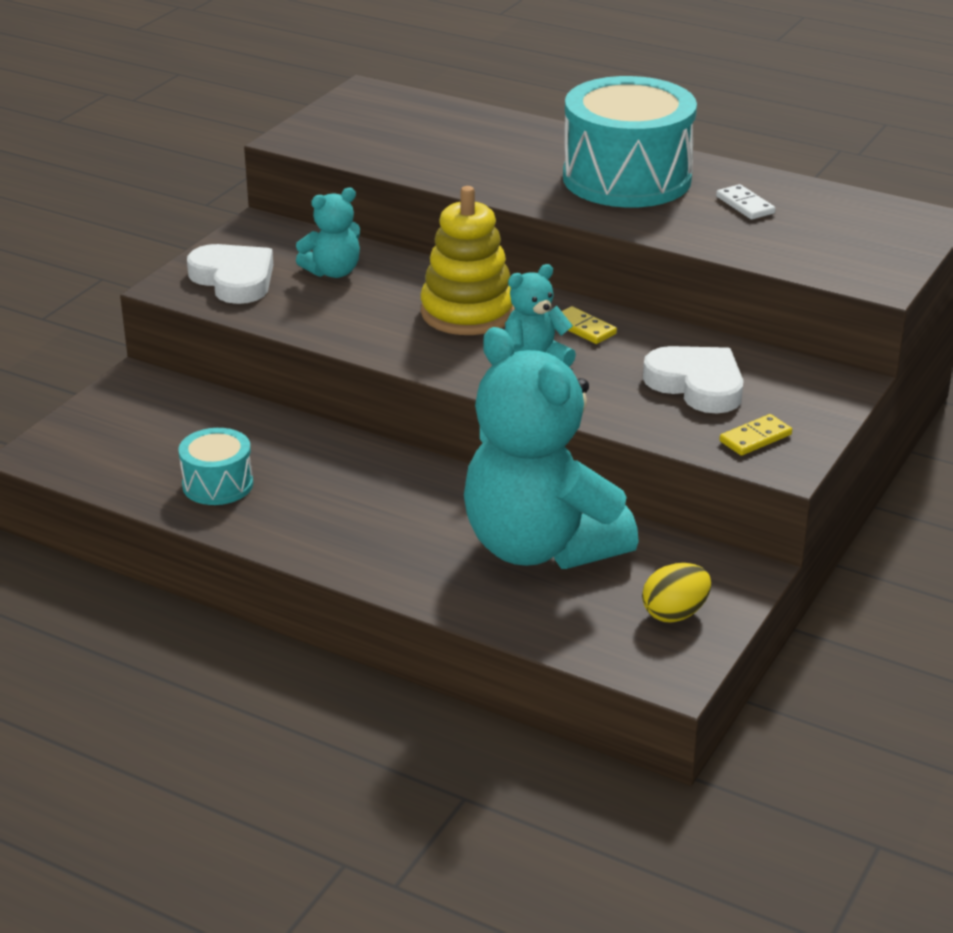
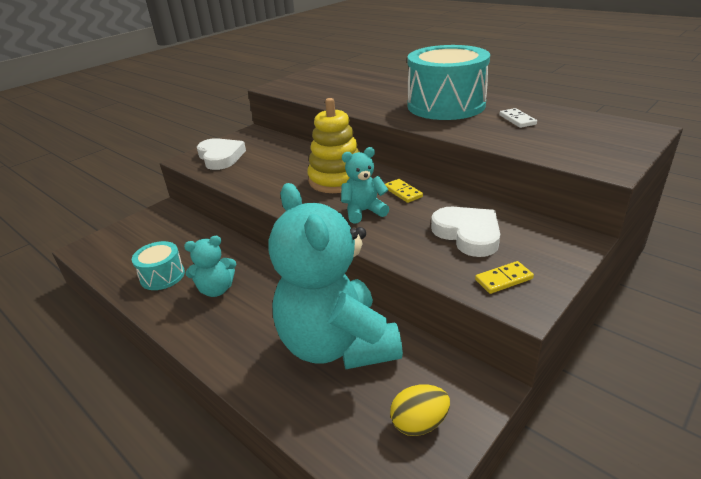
camera: 15 degrees right, 0 degrees up
turquoise teddy bear [296,188,360,278] -> turquoise teddy bear moved to [184,236,236,297]

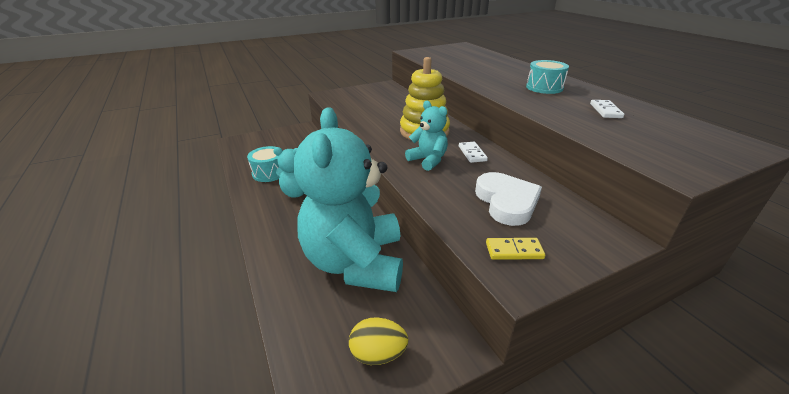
camera: 20 degrees right, 0 degrees up
white heart [197,138,246,170] -> none
turquoise teddy bear [341,147,389,223] -> turquoise teddy bear turned 45 degrees clockwise [405,101,448,171]
yellow domino [385,179,423,203] -> white domino [459,142,488,163]
turquoise drum [408,45,490,120] -> turquoise drum [526,60,569,94], size x0.49

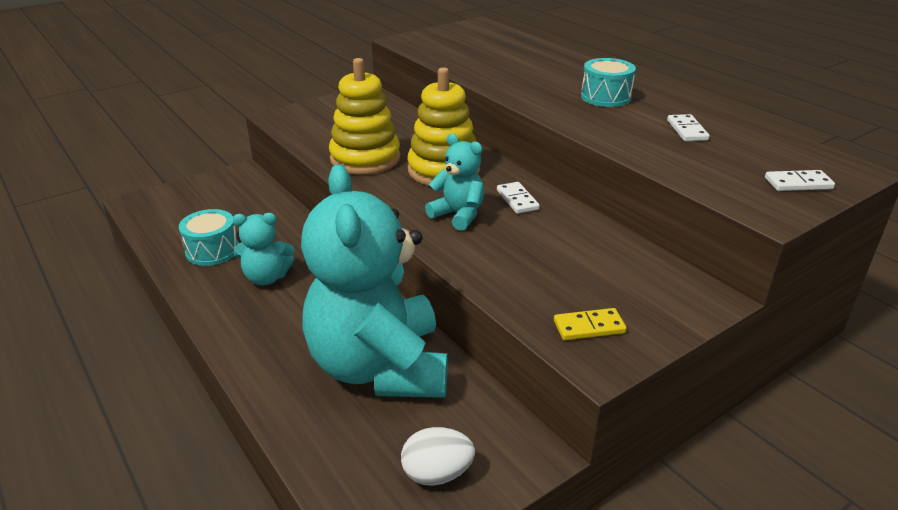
camera: 10 degrees left, 0 degrees up
yellow egg [349,317,408,365] -> white egg [401,427,475,486]
white heart [475,172,542,226] -> none
none -> yellow stacking toy [329,58,400,174]
none -> white domino [765,170,835,191]

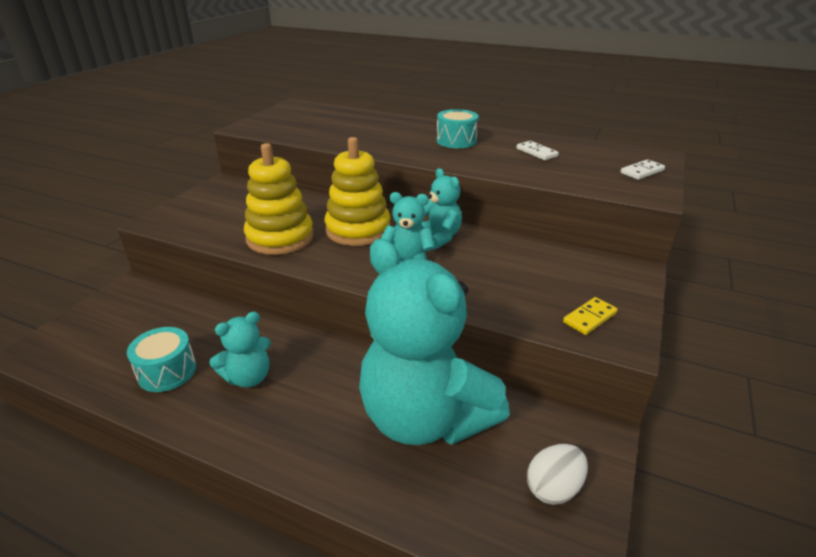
camera: 30 degrees left, 0 degrees up
white domino [497,182,540,214] -> turquoise teddy bear [421,168,462,249]

